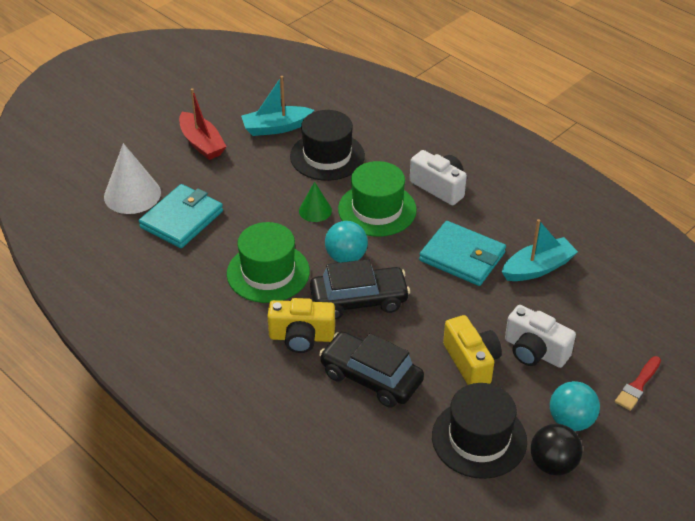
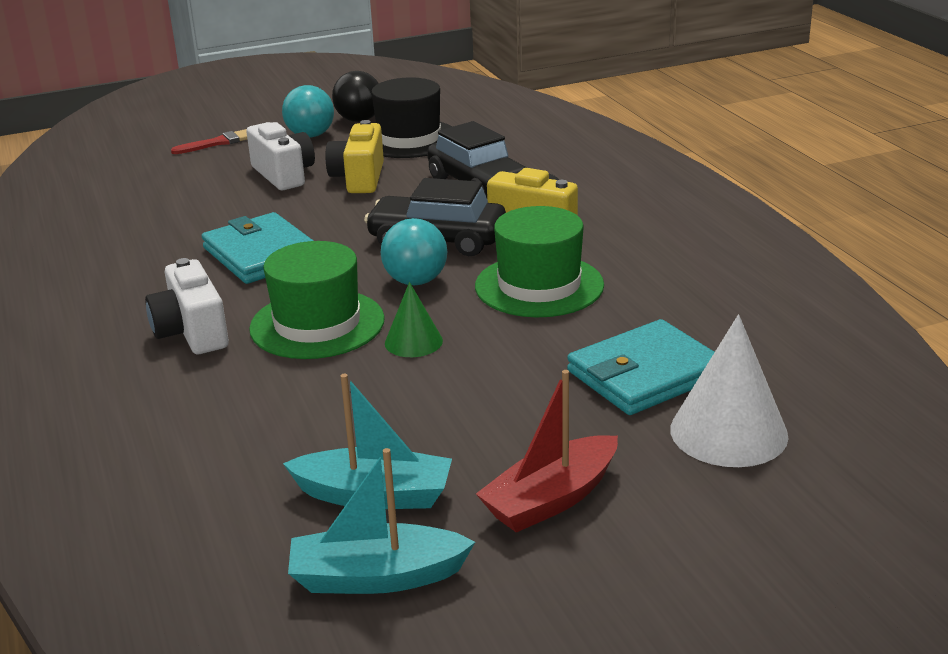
camera: 155 degrees left, 15 degrees down
red boat [179,88,227,160] -> red boat turned 120 degrees counterclockwise [476,370,618,533]
black hat [290,110,365,181] -> none
turquoise boat [502,219,578,281] -> turquoise boat moved to [288,448,475,594]

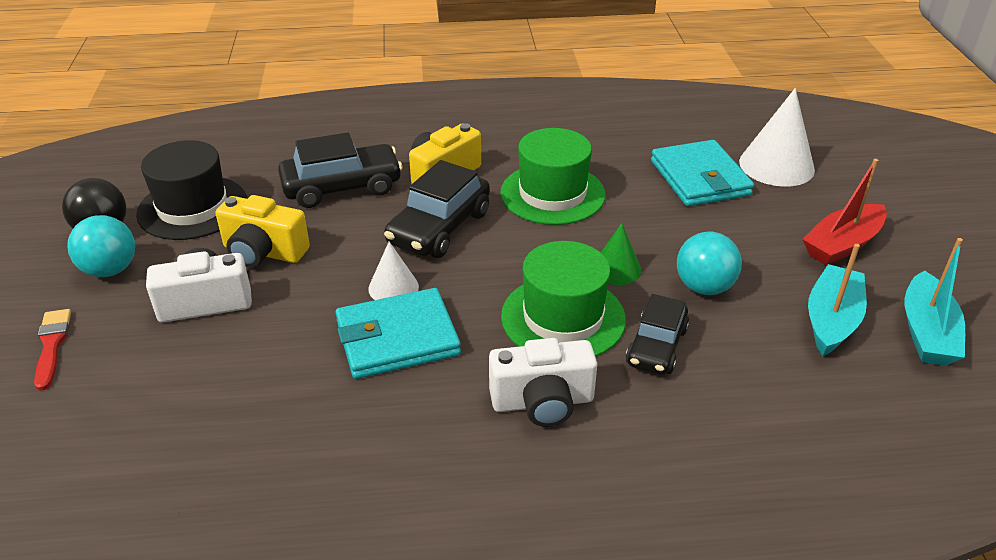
camera: 75 degrees left, 10 degrees up
turquoise ball [381,218,447,285] -> turquoise ball moved to [677,232,742,295]
red boat [476,370,618,533] -> red boat turned 75 degrees clockwise [802,159,887,266]
none -> white cone [368,241,419,300]
none -> black car [626,294,689,375]

